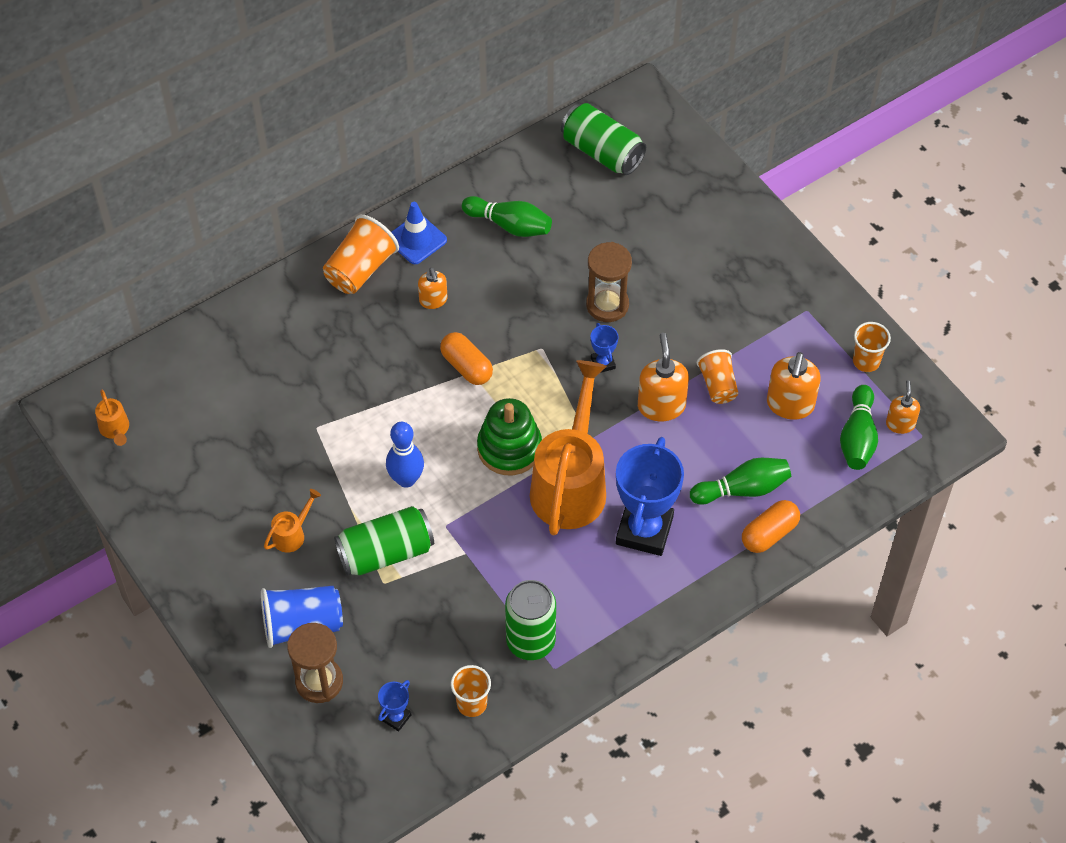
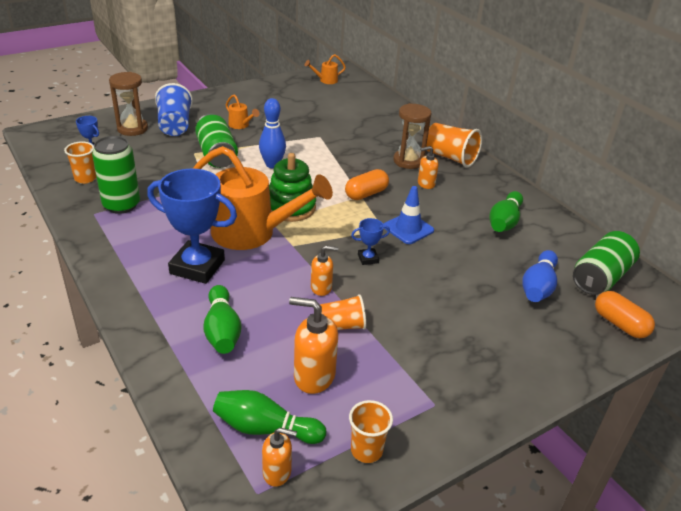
camera: 90 degrees right, 20 degrees down
blue traffic cone [391,202,447,264] -> blue traffic cone moved to [384,186,434,244]
brown hourglass [586,242,632,322] -> brown hourglass moved to [393,103,431,169]
orange soap dispenser [638,333,689,421] -> orange soap dispenser [311,245,338,296], size x0.61
orange capsule [742,500,800,553] -> orange capsule moved to [595,291,655,338]
none -> blue bowling pin [522,250,558,302]

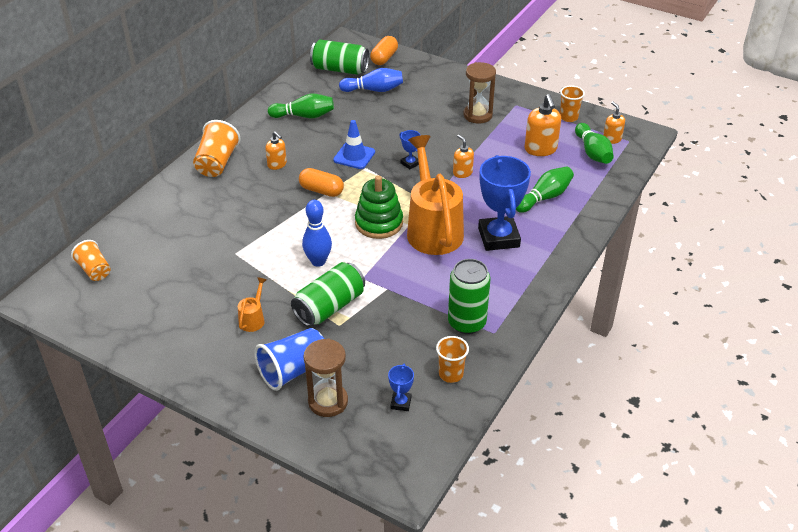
camera: 115 degrees left, 5 degrees up
orange watering can [304,54,346,84] -> none
orange cup [320,294,366,330] -> orange cup moved to [71,240,111,281]
brown hourglass [393,103,431,169] -> brown hourglass moved to [463,62,496,124]

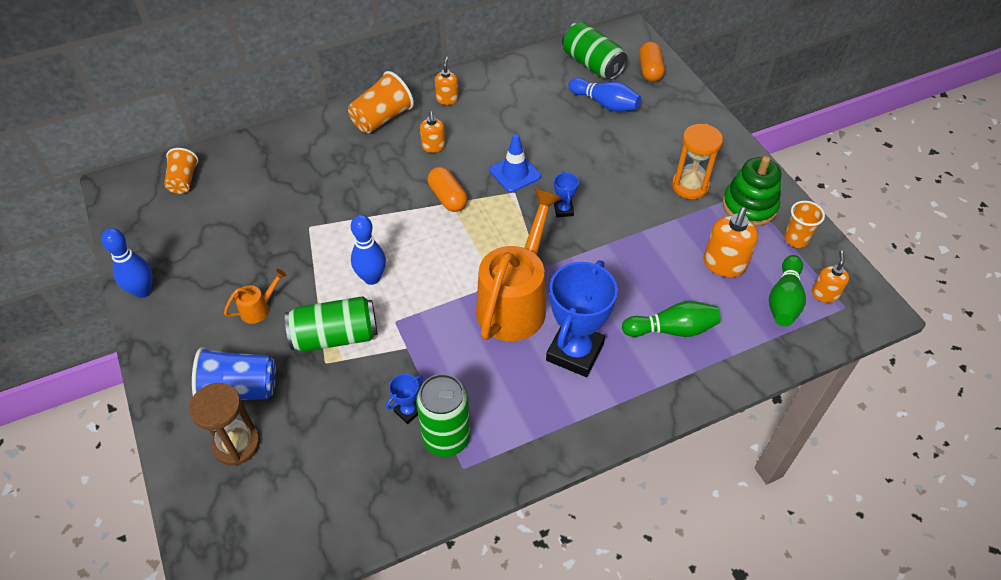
camera: 35 degrees right, 10 degrees up
green bowling pin [268,93,334,118] -> none
green stacking toy [355,175,403,239] -> green stacking toy moved to [722,156,781,226]
orange capsule [370,36,398,65] -> orange capsule turned 60 degrees counterclockwise [639,41,665,82]
blue trophy [388,363,414,411] -> blue trophy moved to [386,374,423,424]
orange cup [436,336,469,383] -> none
orange soap dispenser [453,135,474,178] -> orange soap dispenser moved to [435,57,459,105]
brown hourglass [463,62,496,124] -> orange hourglass [672,124,723,199]
none -> blue bowling pin [101,228,153,298]

